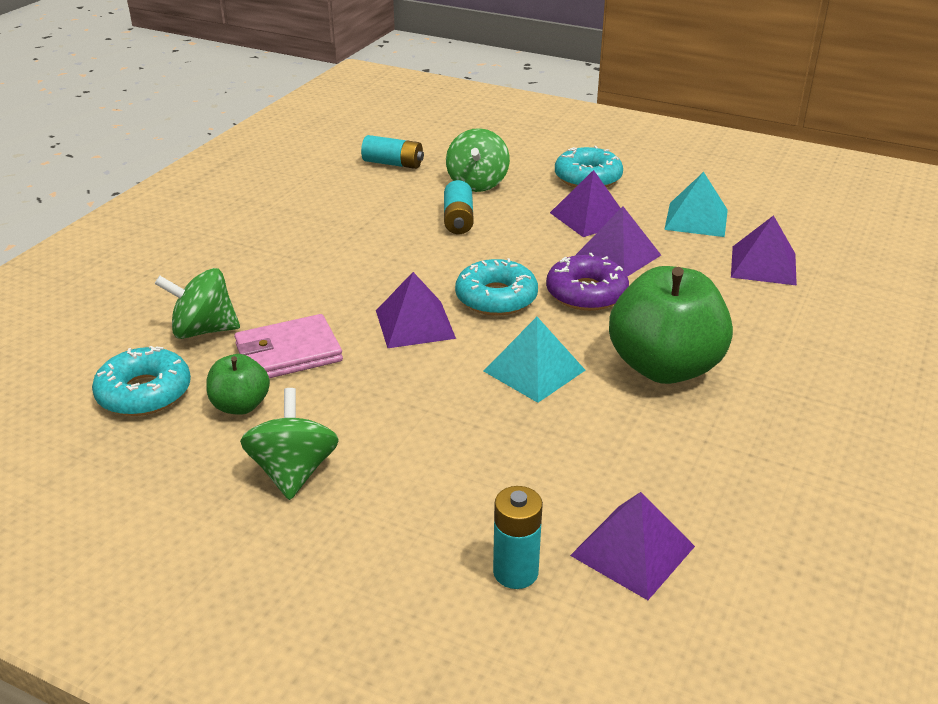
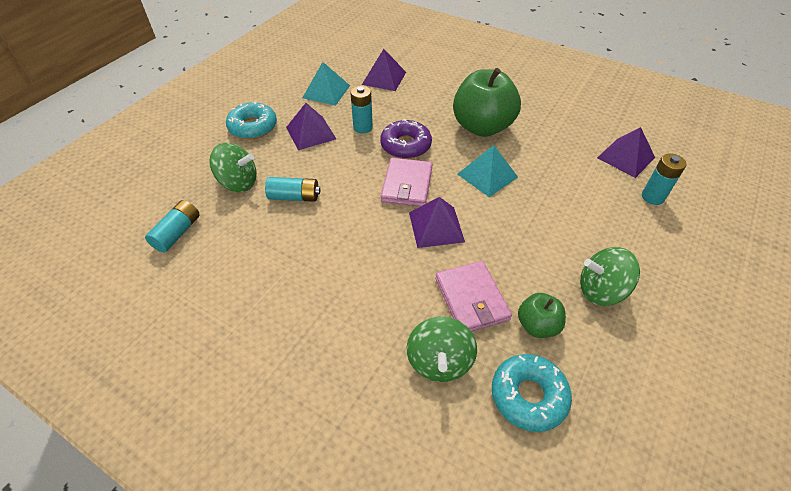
camera: 85 degrees left, 15 degrees up
turquoise donut [455,258,538,316] -> pink wallet [381,158,433,207]
purple pyramid [575,206,661,277] -> turquoise battery [350,86,373,133]

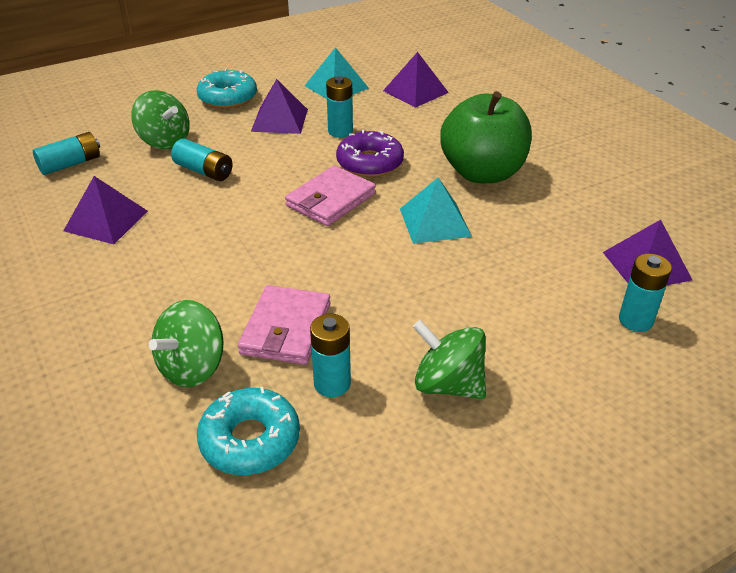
camera: 30 degrees right, 10 degrees down
purple pyramid [409,197,465,248] -> purple pyramid moved to [63,176,148,244]
green apple [518,293,566,338] -> turquoise battery [310,314,351,397]

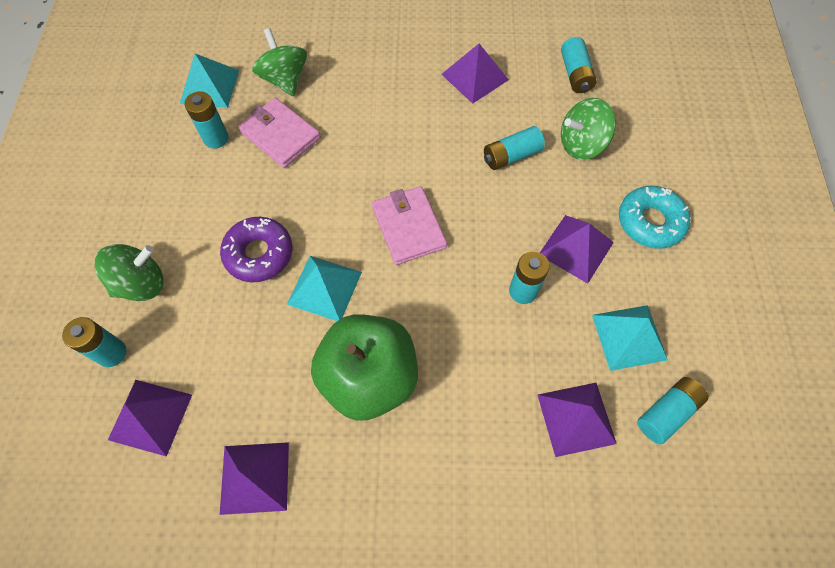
camera: 120 degrees right, 25 degrees up
turquoise donut [197,387,300,475] -> turquoise pyramid [180,53,239,108]
purple donut [336,130,404,177] -> purple donut moved to [220,217,292,282]
green spinning top [413,320,486,399] -> green spinning top moved to [94,244,163,301]
none -> purple pyramid [220,442,289,515]
none -> turquoise battery [637,377,708,444]

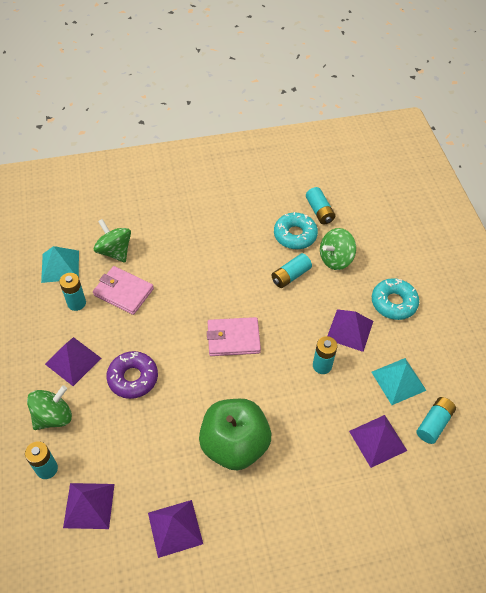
camera: 15 degrees left, 10 degrees down
turquoise pyramid [287,256,362,321] -> none
pink wallet [372,186,447,265] -> pink wallet turned 60 degrees counterclockwise [207,317,261,356]
purple pyramid [441,44,509,104] -> purple pyramid moved to [45,337,101,386]
none -> turquoise donut [274,212,318,249]

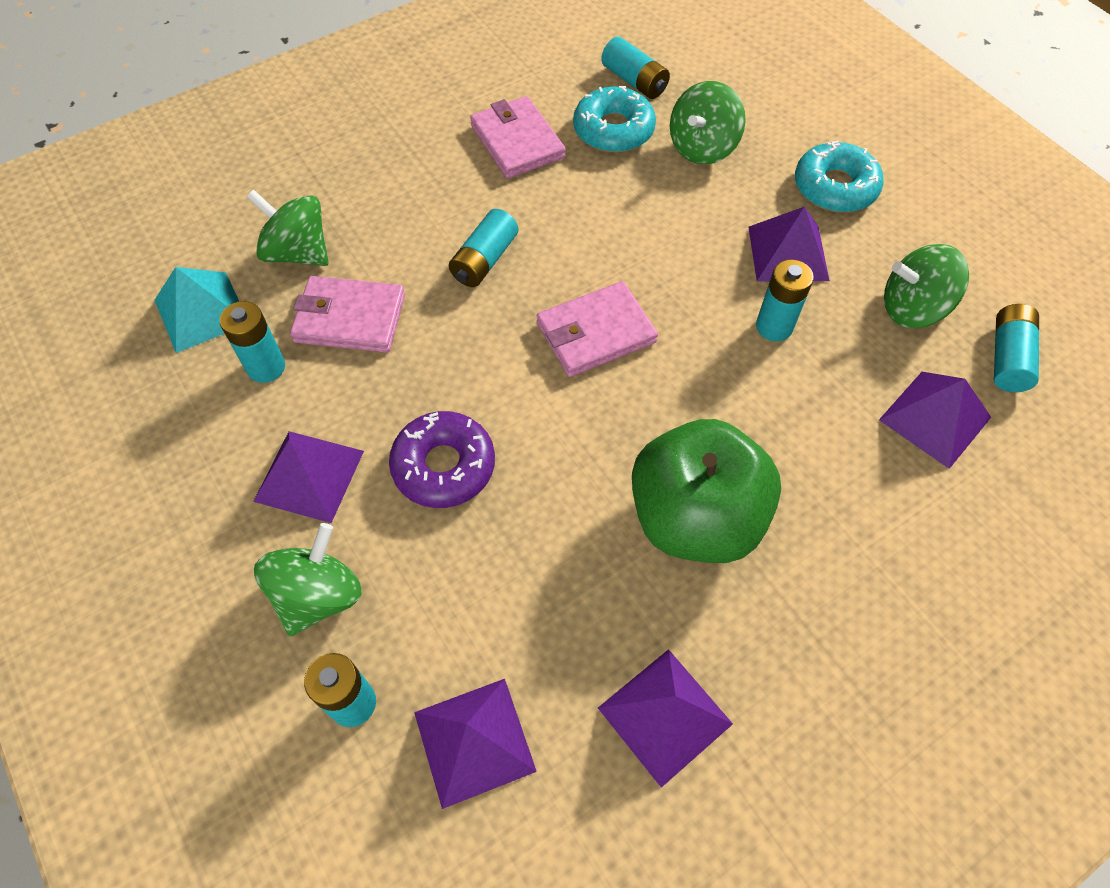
camera: 20 degrees left, 5 degrees up
turquoise battery [272,253,312,288] -> turquoise battery moved to [449,209,518,287]
turquoise pyramid [372,358,427,405] -> green spinning top [884,244,969,328]
none -> pink wallet [470,96,566,179]

